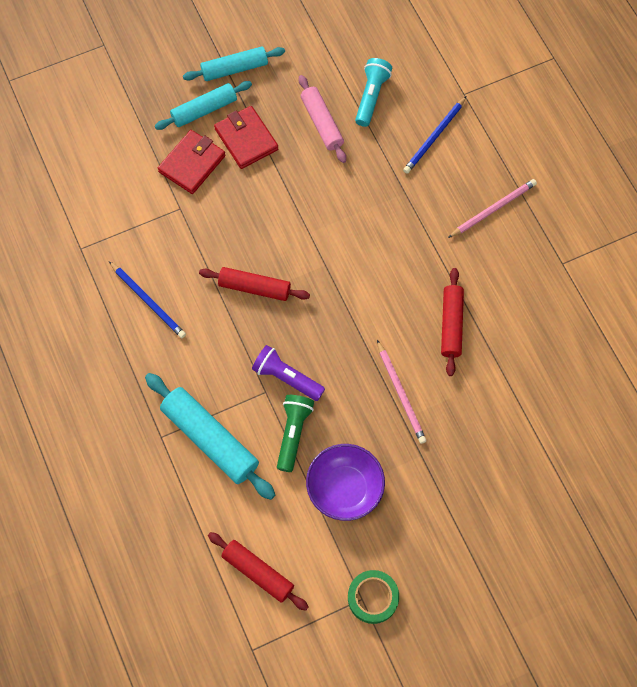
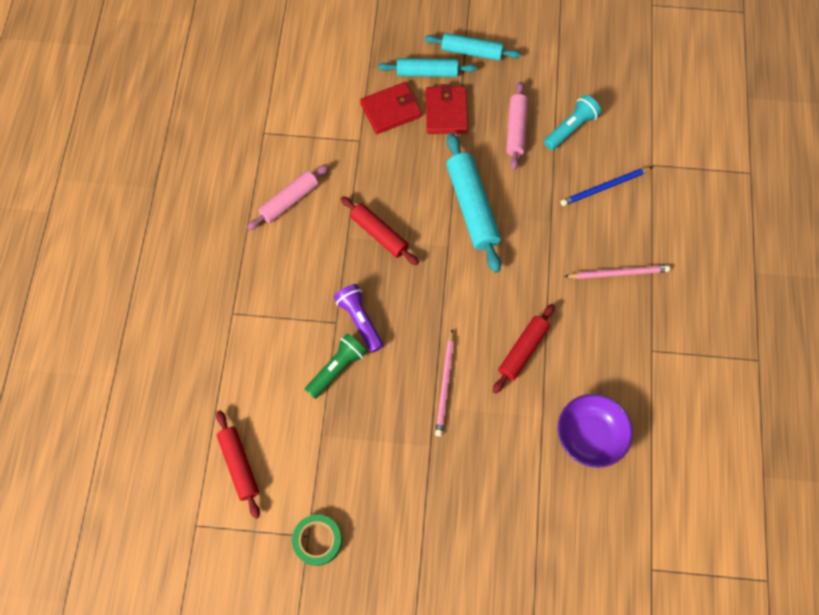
camera: 30 degrees right, 0 degrees up
blue pencil [109,261,186,338] -> pink rolling pin [247,164,329,230]
turquoise rolling pin [145,373,275,500] -> turquoise rolling pin moved to [446,133,501,273]
purple bowl [306,444,385,521] -> purple bowl moved to [558,394,633,468]

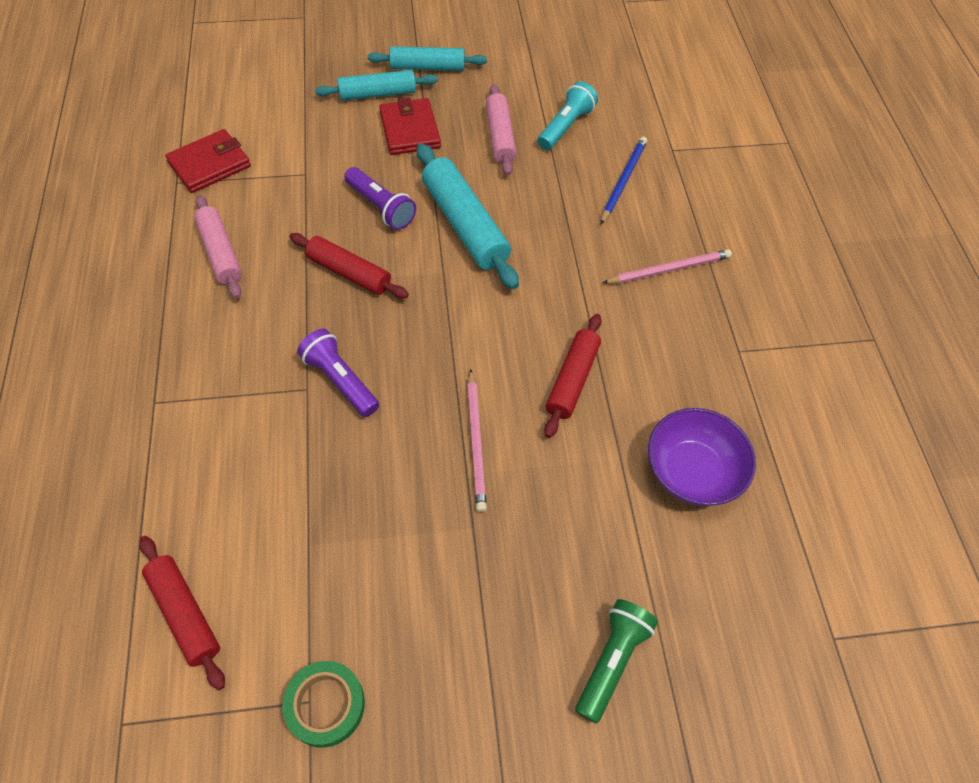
camera: 15 degrees left, 10 degrees down
pink rolling pin [247,164,329,230] -> pink rolling pin turned 60 degrees counterclockwise [194,195,242,299]
green flashlight [305,334,367,399] -> green flashlight moved to [575,599,658,724]
red wallet [360,82,422,134] -> red wallet moved to [165,129,251,193]
blue pencil [560,167,652,206] -> blue pencil turned 150 degrees clockwise [601,137,647,224]
none -> purple flashlight [344,167,416,230]

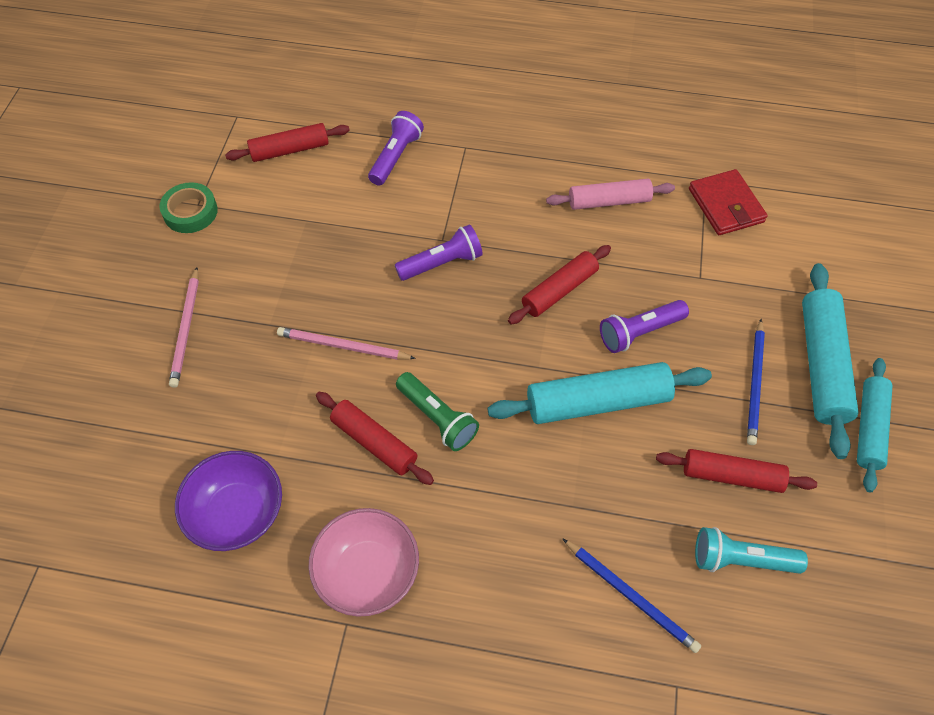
camera: 110 degrees right, 0 degrees up
turquoise rolling pin [315,70,438,101] -> turquoise rolling pin [802,263,859,459], size x1.51
red wallet [379,97,441,155] -> blue pencil [747,319,765,445]
pink rolling pin [486,84,516,175] -> red rolling pin [656,449,817,493]
turquoise flashlight [537,81,598,150] -> turquoise flashlight turned 135 degrees clockwise [695,527,808,574]
green flashlight [575,599,658,724] -> green flashlight moved to [396,372,479,451]
pink pencil [602,249,732,284] -> pink pencil moved to [169,267,199,388]
none -> pink bowl [308,508,419,617]
none -> purple flashlight [368,111,424,186]

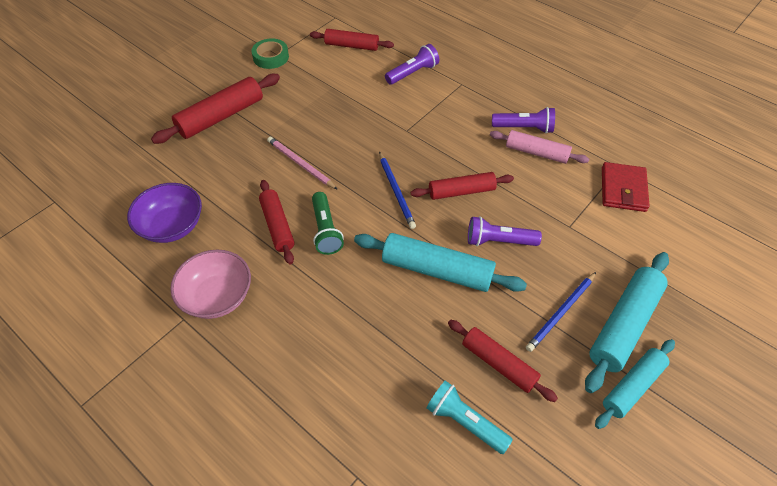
camera: 30 degrees right, 5 degrees down
pink pencil [169,267,199,388] -> red rolling pin [151,74,280,144]
purple flashlight [395,224,483,281] -> purple flashlight moved to [492,107,555,133]
blue pencil [562,538,701,653] -> blue pencil moved to [379,152,416,229]

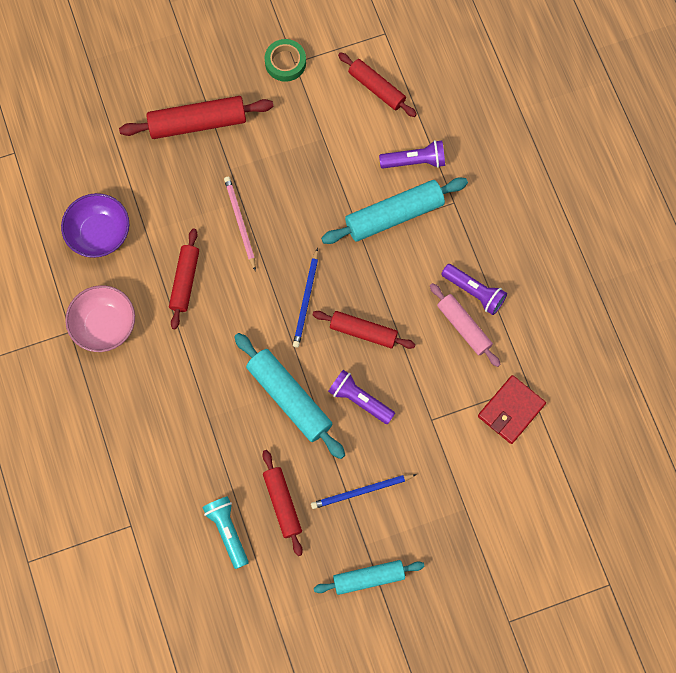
camera: 30 degrees right, 20 degrees up
green flashlight [312,192,344,255] -> none
turquoise rolling pin [585,252,669,393] -> turquoise rolling pin moved to [321,178,468,244]

